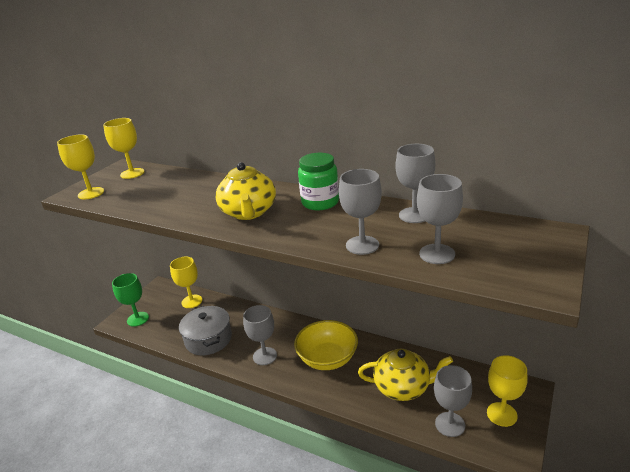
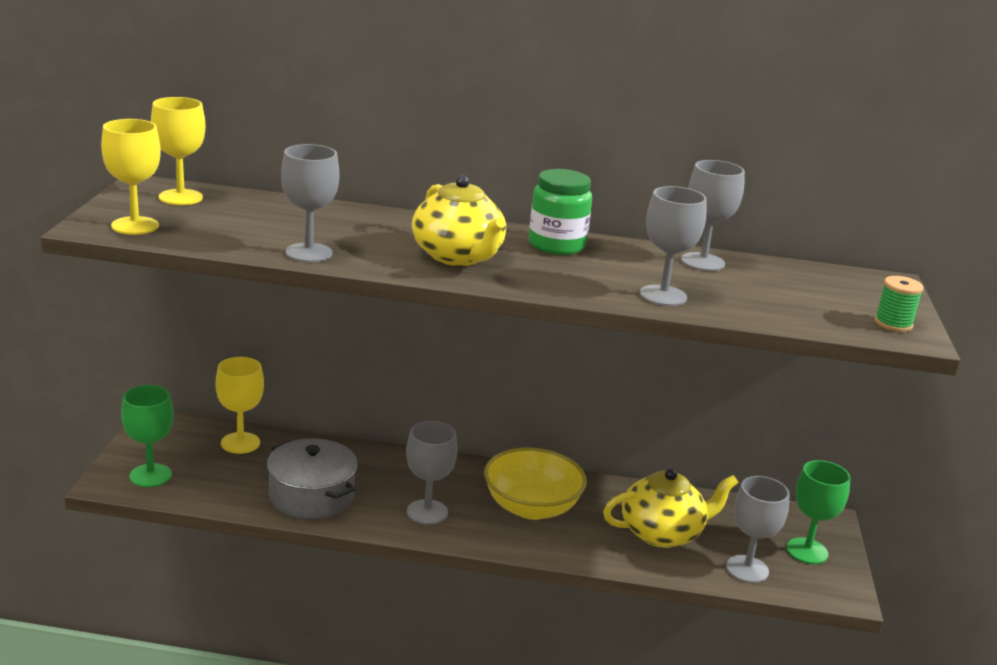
camera: 25 degrees left, 5 degrees down
grey goblet [417,174,463,264] -> grey goblet moved to [281,144,339,262]
yellow goblet [487,355,528,427] -> green goblet [786,460,850,564]
none -> green spool [875,276,924,332]

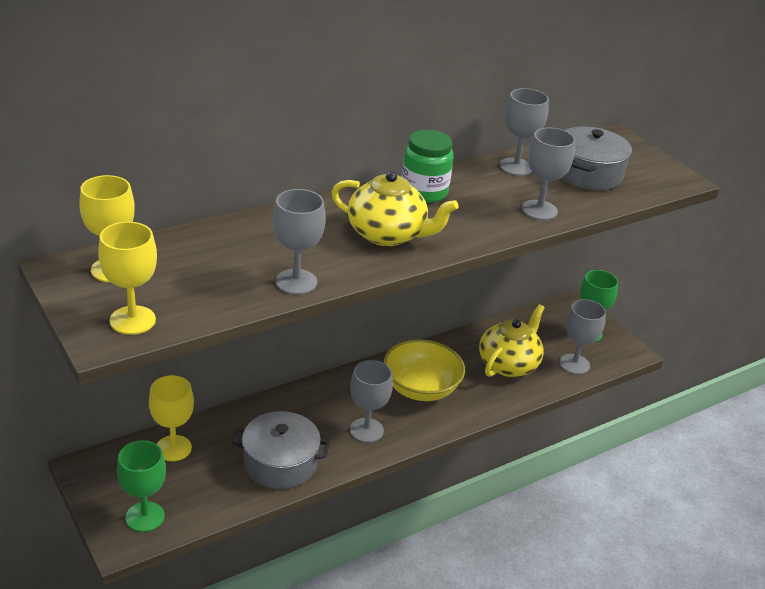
camera: 40 degrees left, 10 degrees up
green spool [875,276,924,332] -> none
none -> grey pot [561,126,632,191]

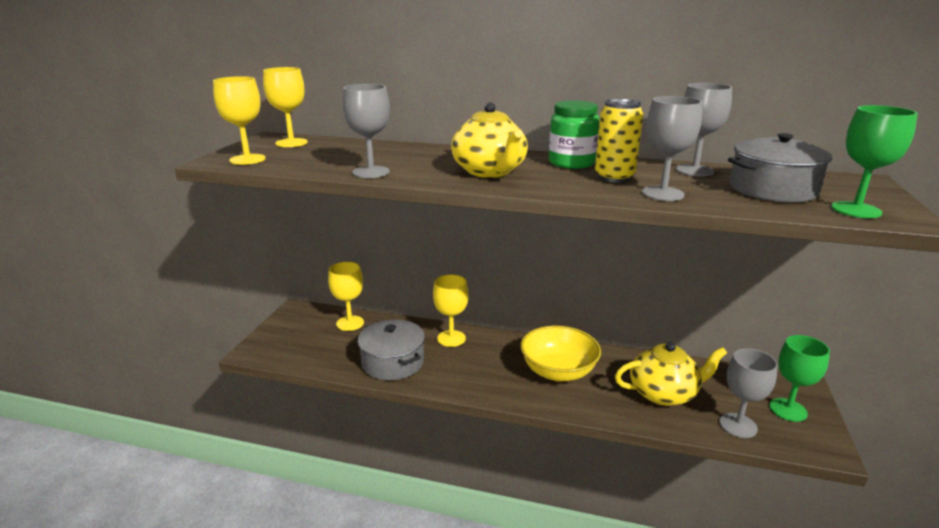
camera: 50 degrees right, 10 degrees down
green goblet [117,440,166,532] -> green goblet moved to [831,105,918,218]
grey goblet [350,360,393,443] -> none
none -> yellow goblet [433,274,469,347]
none -> yellow can [595,99,643,183]

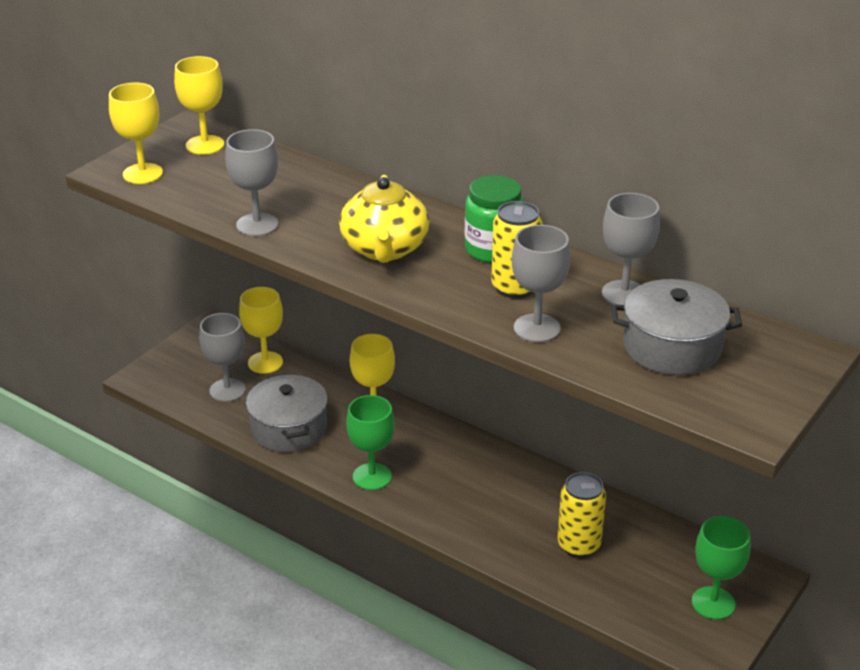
camera: 20 degrees right, 10 degrees up
yellow bowl [521,326,601,382] -> none
yellow teapot [615,342,727,406] -> yellow can [558,472,606,558]
grey goblet [719,348,778,438] -> grey goblet moved to [199,313,246,402]
green goblet [831,105,918,218] -> green goblet moved to [346,395,395,490]

